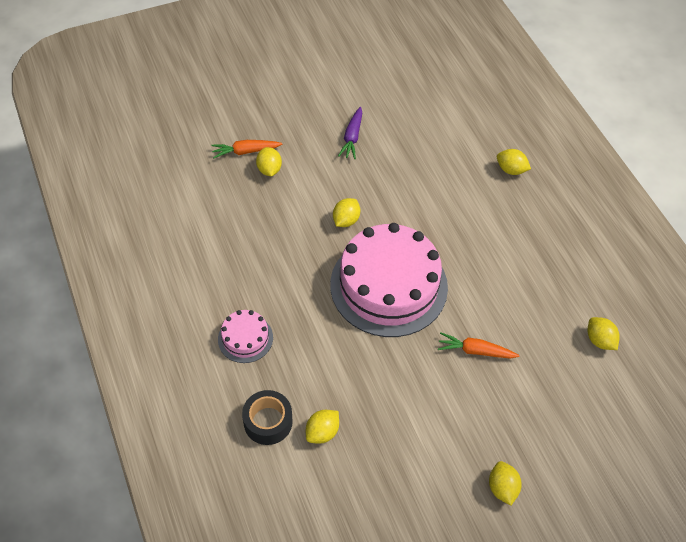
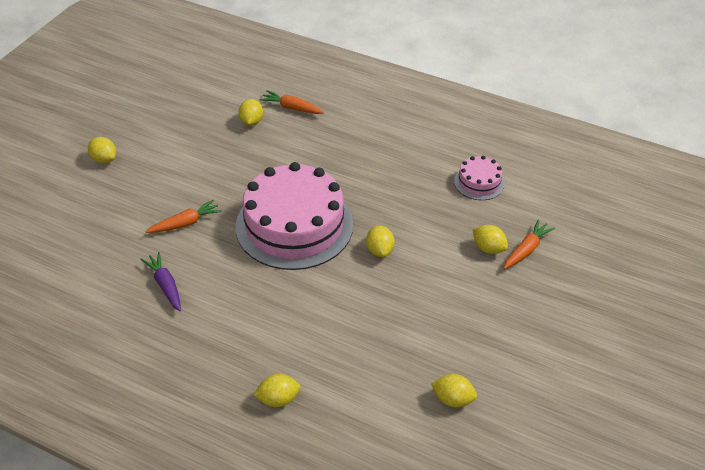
camera: 140 degrees right, 10 degrees down
pink cake [218,310,273,363] -> pink cake moved to [454,156,505,200]
black tape [242,390,293,445] -> orange carrot [259,90,324,114]
purple carrot [338,107,362,159] -> purple carrot moved to [140,252,181,311]
yellow lemon [588,317,620,350] -> yellow lemon moved to [431,374,477,407]

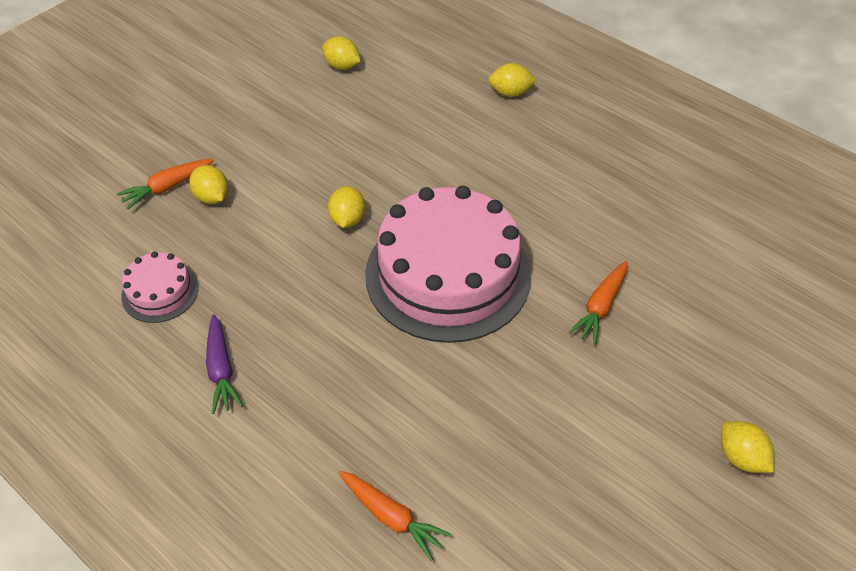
camera: 165 degrees left, 5 degrees up
purple carrot [140,252,181,311] -> purple carrot moved to [206,314,243,414]
orange carrot [146,200,222,233] -> orange carrot turned 45 degrees counterclockwise [569,261,627,344]
yellow lemon [238,99,263,126] -> none

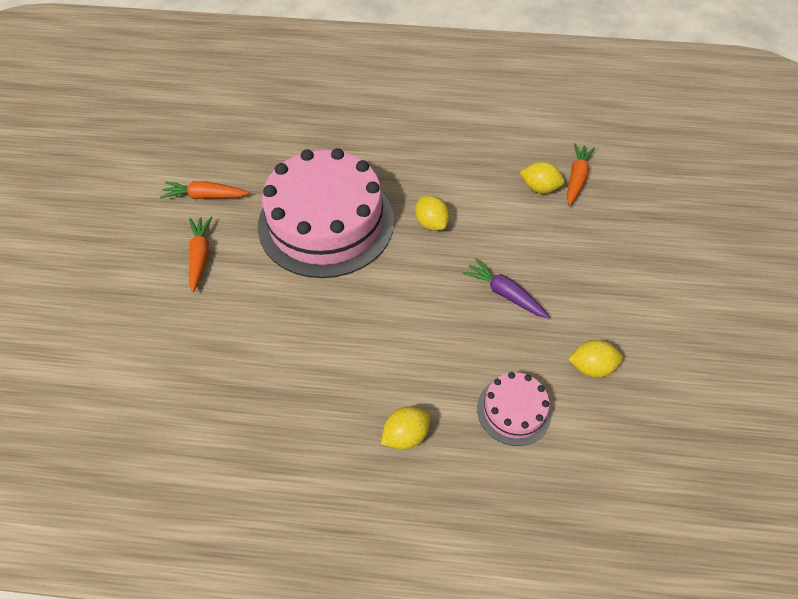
camera: 145 degrees right, 5 degrees up
pink cake [121,251,198,323] -> pink cake moved to [477,372,552,446]
purple carrot [206,314,243,414] -> purple carrot moved to [462,258,550,318]
orange carrot [339,471,451,561] -> orange carrot moved to [160,181,249,199]
yellow lemon [721,421,774,473] -> none

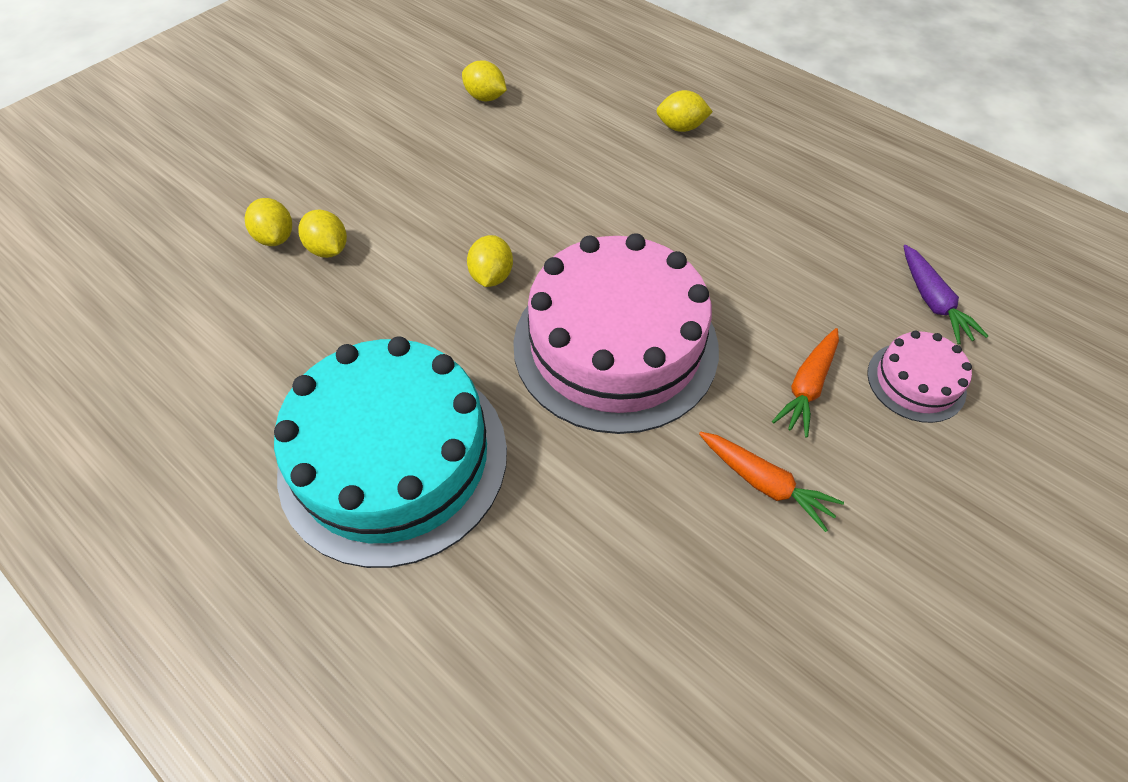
camera: 145 degrees left, 0 degrees up
purple carrot [462,258,550,318] -> purple carrot moved to [903,245,988,345]
pink cake [477,372,552,446] -> pink cake moved to [867,331,972,423]
orange carrot [567,143,595,205] -> yellow lemon [245,198,292,246]
none -> turquoise cake [274,336,507,568]

